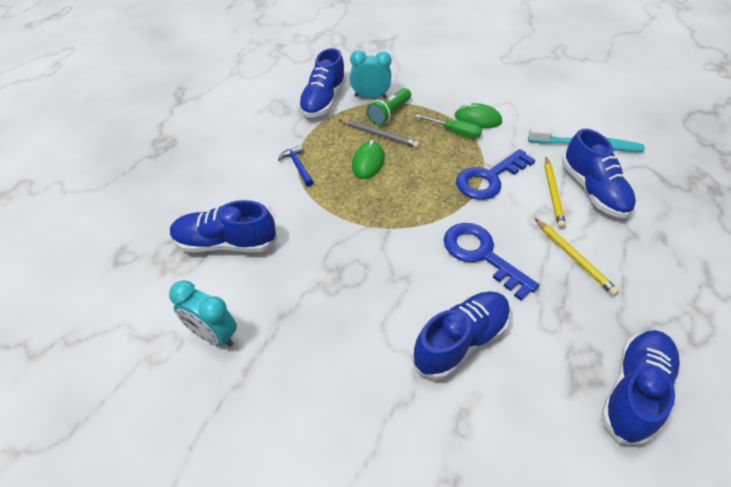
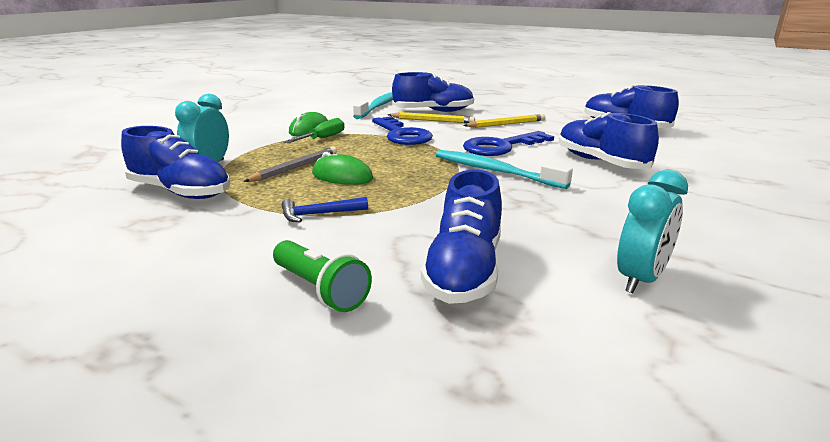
camera: 80 degrees left, 25 degrees down
green flashlight [367,88,411,126] -> green flashlight moved to [273,240,372,312]
none -> turquoise toothbrush [436,150,573,189]

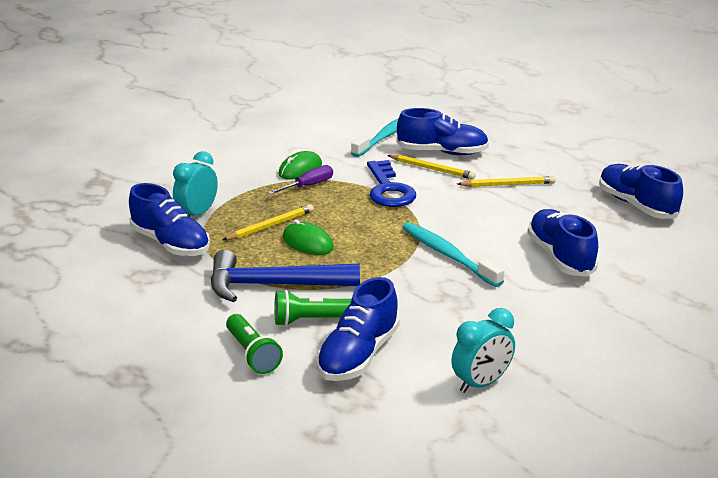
camera: 15 degrees right, 5 degrees up
grey pencil [243,146,337,182] -> yellow pencil [222,204,314,240]
blue hammer [281,197,368,222] -> blue hammer [211,250,360,302], size x2.16
green screwdriver [284,118,345,143] -> purple screwdriver [267,165,333,195]
blue key [463,131,554,156] -> none
none -> green flashlight [274,290,352,326]

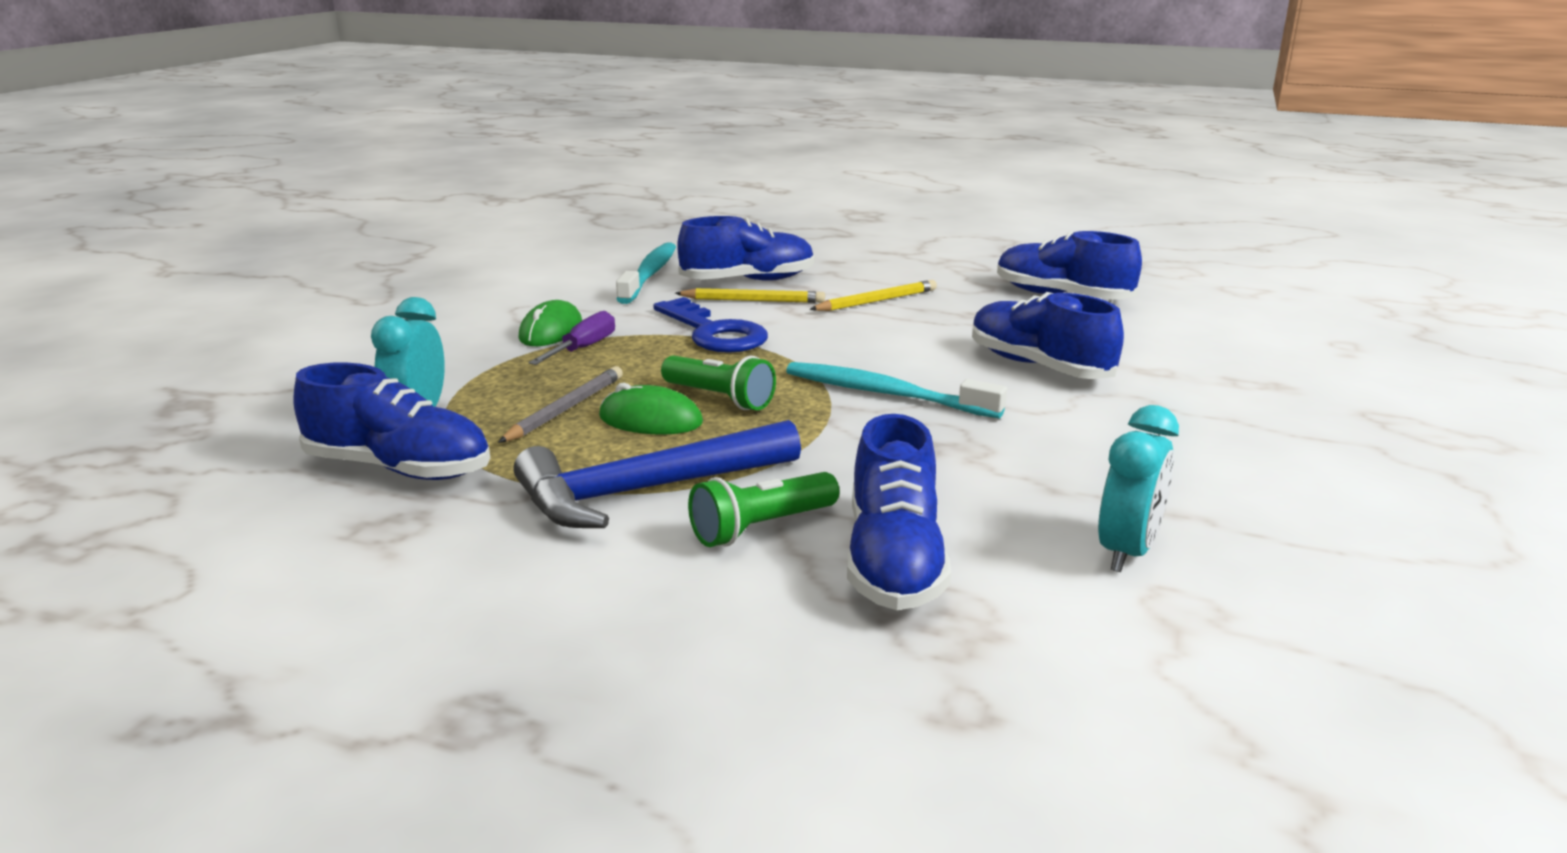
camera: 25 degrees left, 5 degrees down
yellow pencil [222,204,314,240] -> grey pencil [498,366,623,443]
green flashlight [226,314,283,374] -> green flashlight moved to [661,355,776,410]

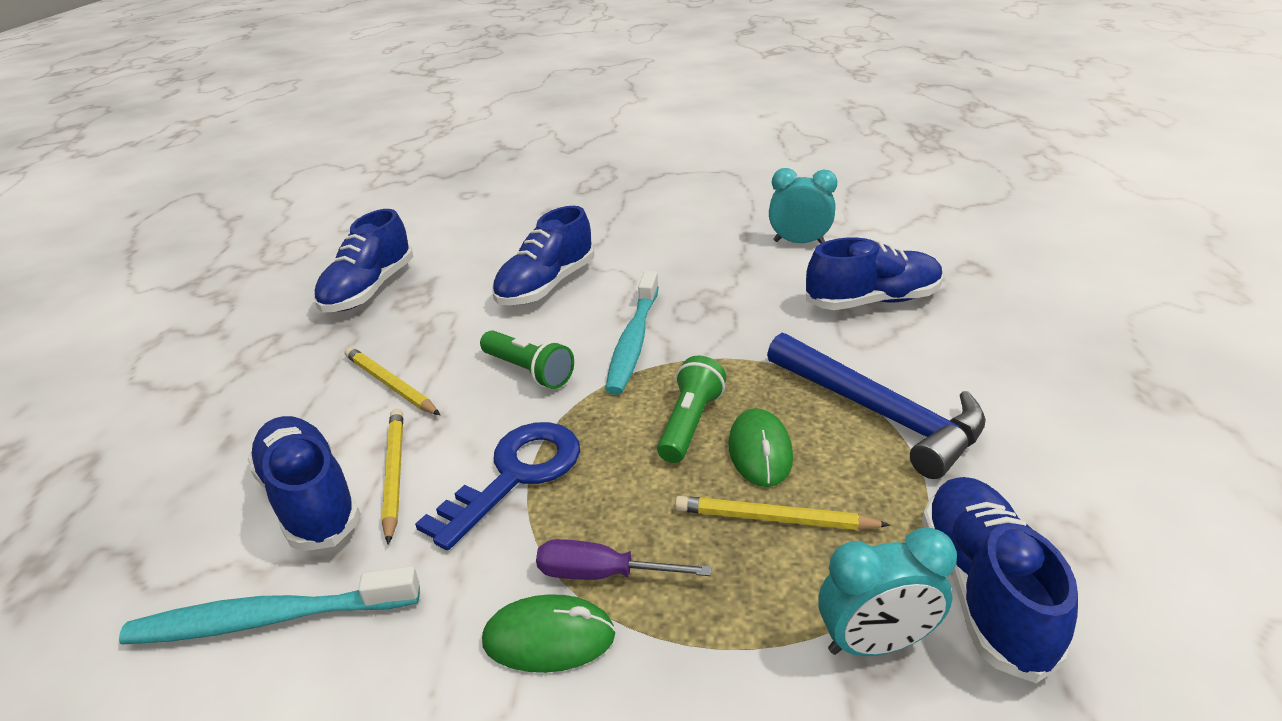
camera: 105 degrees left, 10 degrees up
grey pencil [498,366,623,443] -> yellow pencil [675,496,890,530]
green flashlight [688,472,839,547] -> green flashlight moved to [480,330,574,389]

